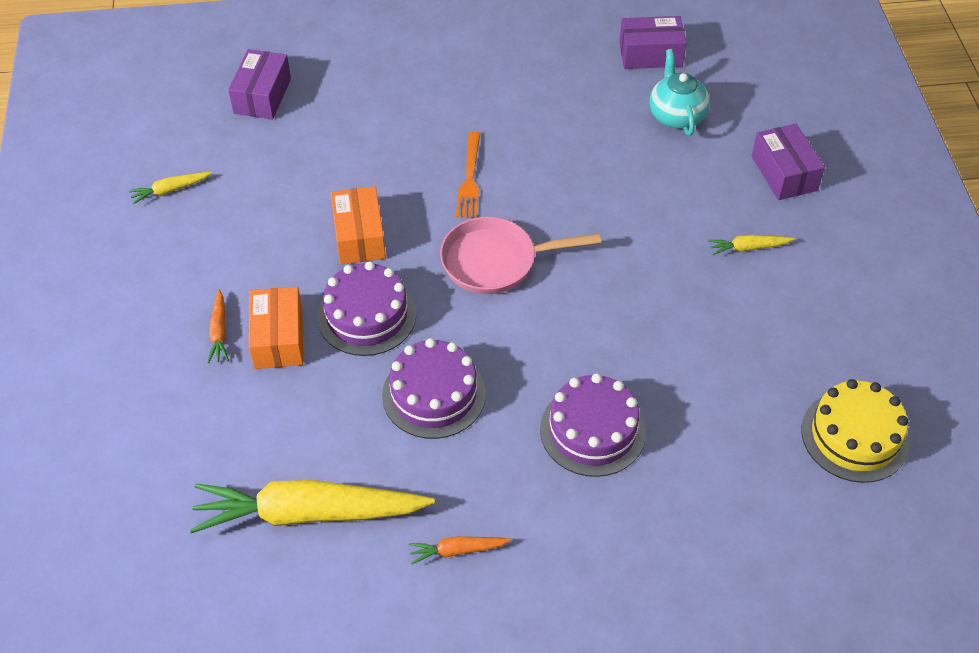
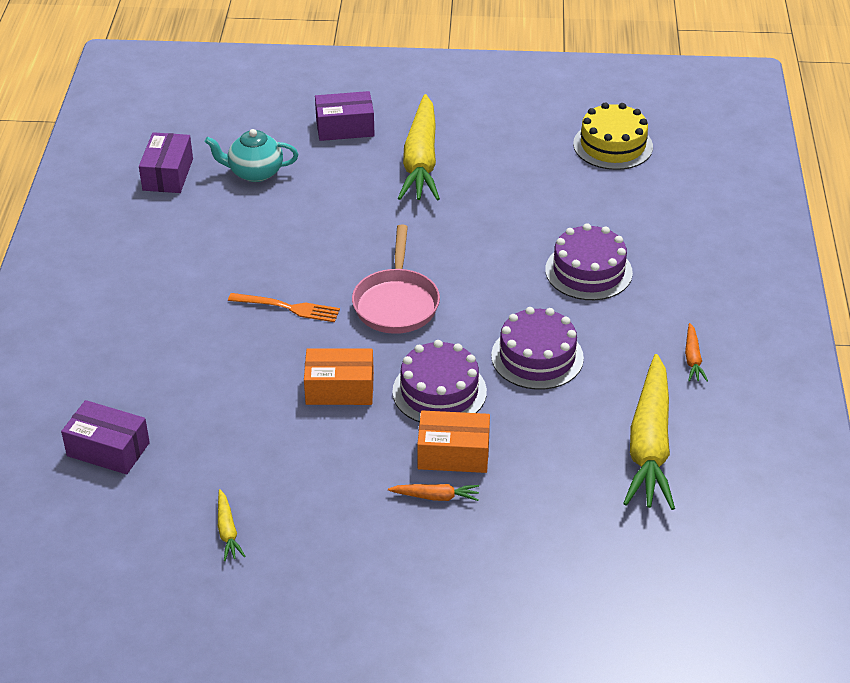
camera: 80 degrees left, 10 degrees down
yellow carrot [708,235,795,255] -> yellow carrot [398,94,440,201], size x2.38

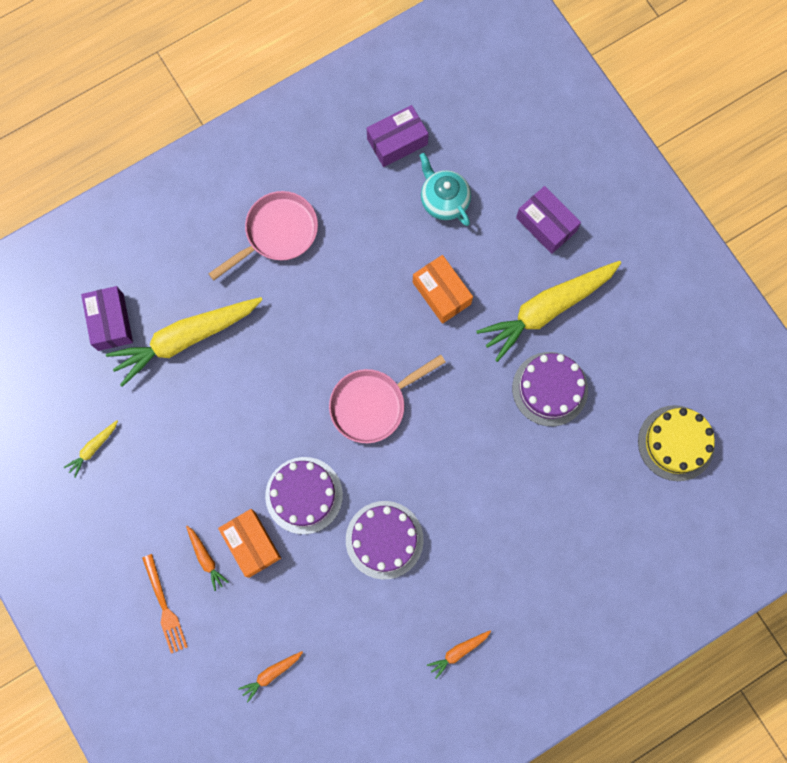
camera: 55 degrees right, 35 degrees up
orange fork [228,293,340,322] -> orange fork moved to [142,554,188,654]
orange box [304,348,374,405] -> orange box moved to [413,255,473,324]
purple cake [545,223,633,300] -> purple cake moved to [512,352,588,426]
yellow carrot [623,354,675,510] -> yellow carrot moved to [106,297,263,387]
none -> pink pan [208,191,318,280]
none -> orange carrot [238,651,303,702]

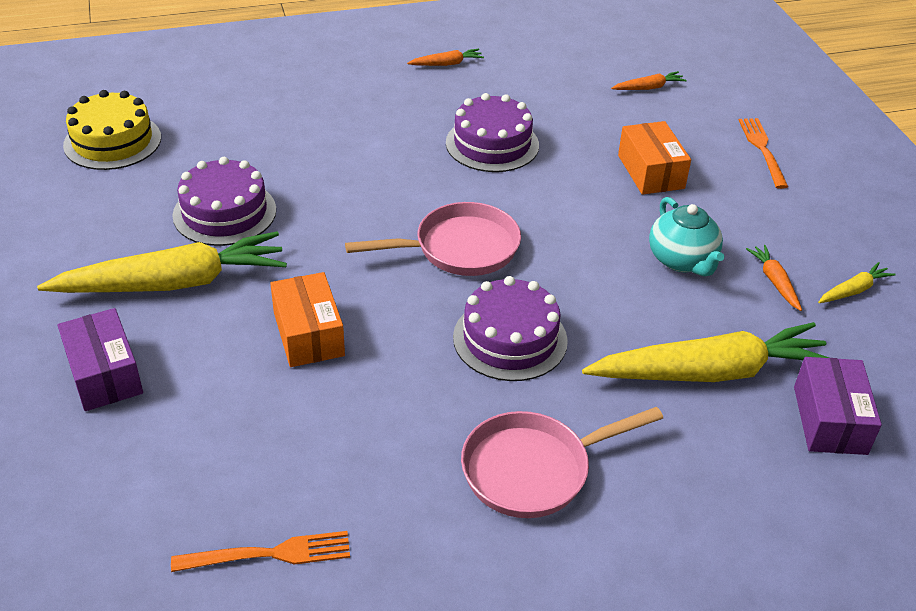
camera: 165 degrees left, 35 degrees down
orange carrot [186,526,229,591] -> orange carrot moved to [746,245,802,311]
purple cake [265,457,343,534] -> purple cake moved to [453,276,568,381]
purple box [367,105,429,167] -> orange fork [171,531,350,572]
turquoise teapot [419,153,471,226] -> turquoise teapot moved to [649,197,724,277]

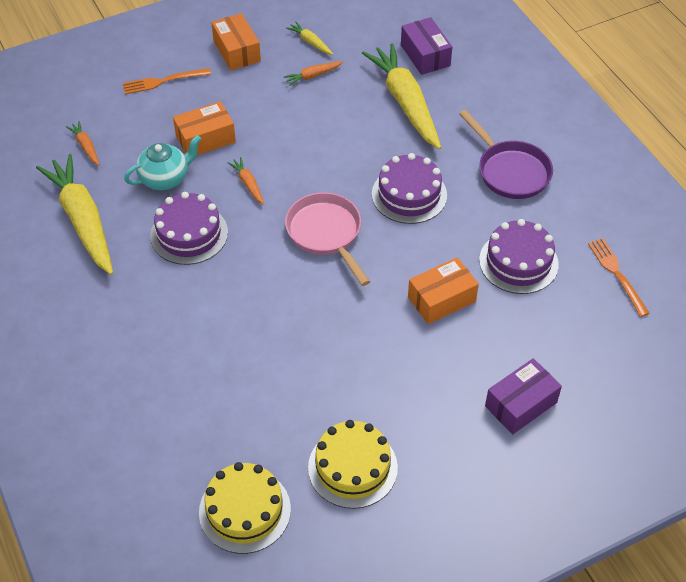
camera: 100 degrees left, 10 degrees up
yellow carrot [37,232,287,293] -> yellow carrot moved to [36,154,113,275]
purple cake [172,157,276,246] -> purple cake moved to [479,219,559,294]
orange carrot [407,49,484,66] -> orange carrot moved to [227,157,264,205]
pink pan [461,407,663,518] -> purple pan [459,110,553,199]
turquoise teapot [649,197,724,277] -> turquoise teapot moved to [124,135,201,190]
purple box [794,357,882,455] -> purple box turned 75 degrees clockwise [401,17,452,75]
none -> orange box [211,13,261,71]
none -> yellow cake [308,420,398,509]

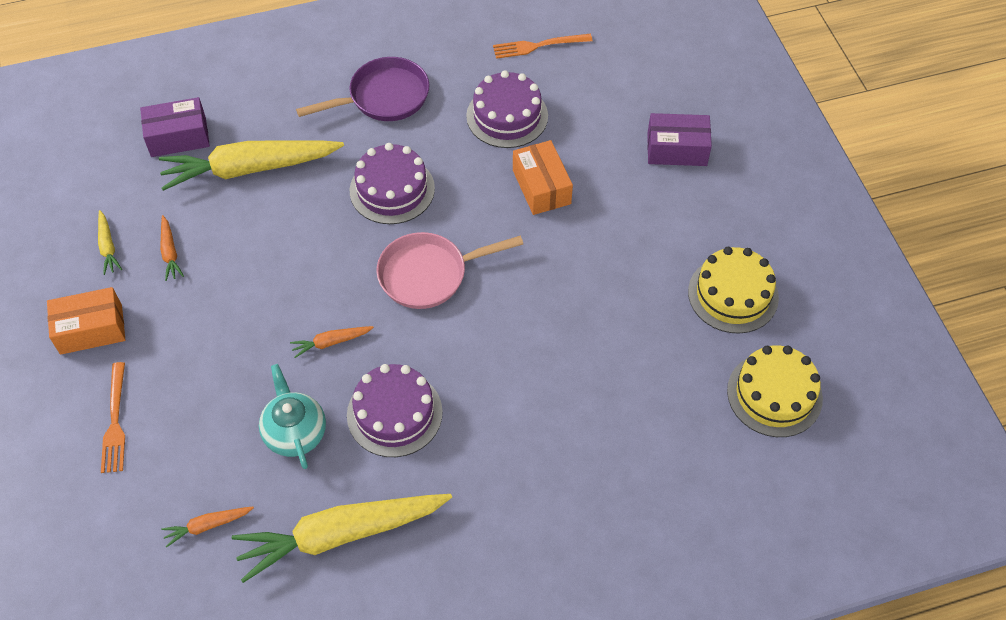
camera: 80 degrees left, 5 degrees up
orange box [173,101,236,155] -> none
yellow carrot [286,21,333,55] -> yellow carrot turned 75 degrees counterclockwise [98,210,122,275]
purple box [485,358,562,434] -> purple box turned 60 degrees counterclockwise [647,113,712,166]

